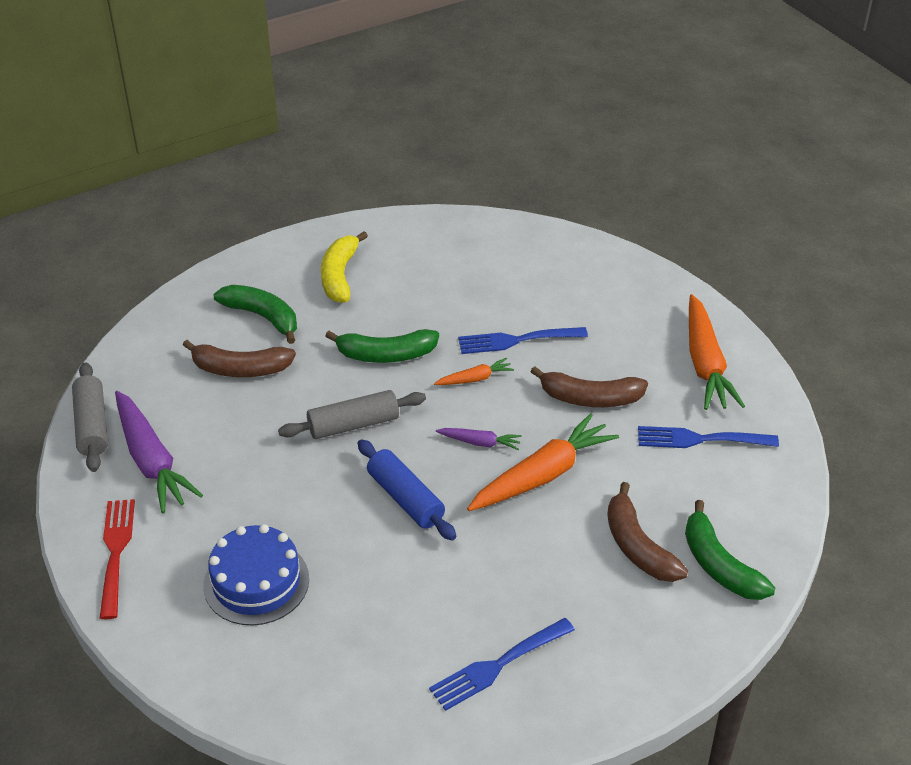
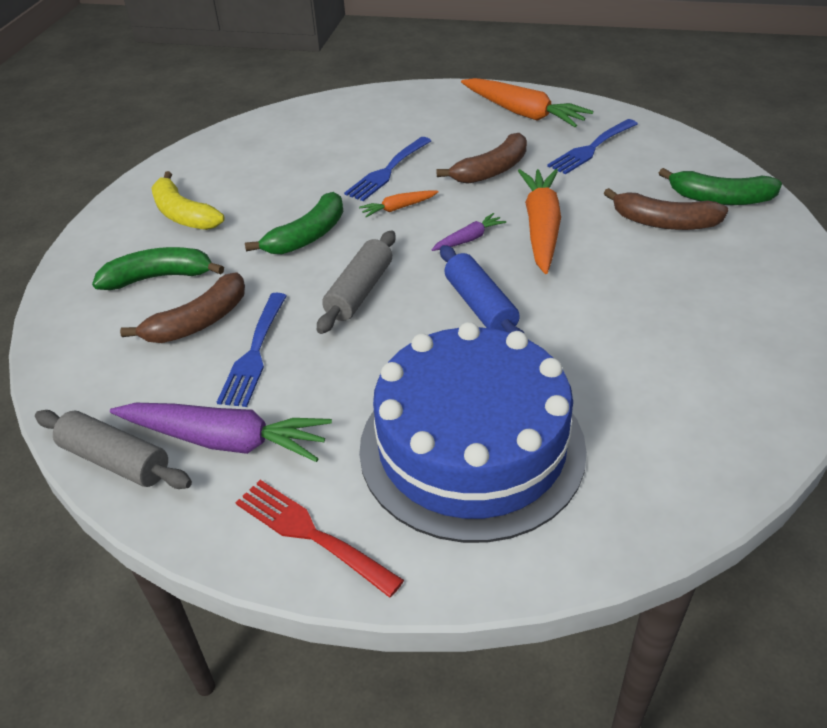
camera: 45 degrees left, 0 degrees up
blue cake [204,524,309,626] -> blue cake [359,322,587,543], size x1.79
blue rolling pin [358,439,456,541] -> blue rolling pin turned 60 degrees clockwise [440,245,526,335]
blue fork [429,618,575,711] -> blue fork moved to [217,293,287,407]
orange carrot [434,358,514,385] -> orange carrot turned 135 degrees counterclockwise [359,190,439,217]

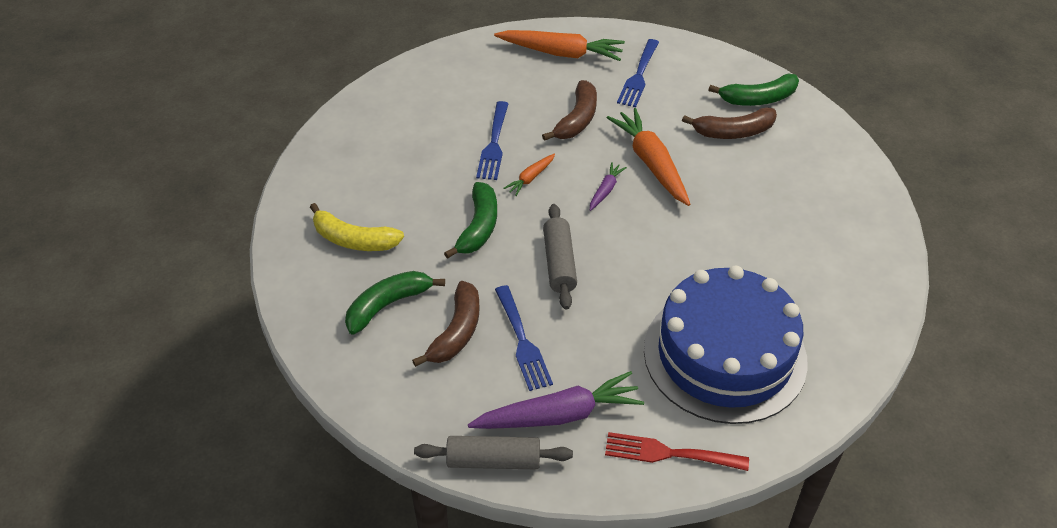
camera: 30 degrees left, 5 degrees up
blue rolling pin [440,245,526,335] -> none

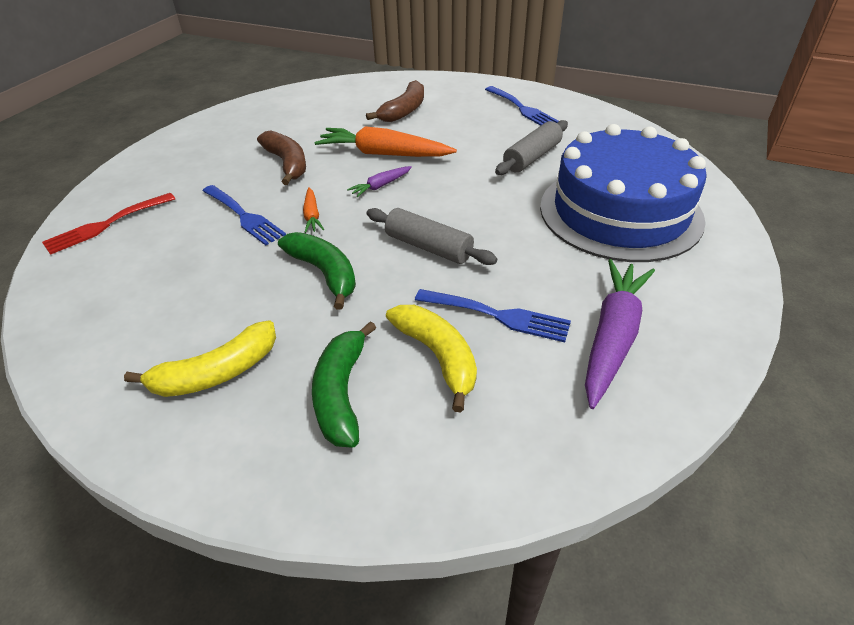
camera: 50 degrees left, 5 degrees down
brown banana [412,281,479,367] -> yellow banana [386,305,477,412]
grey rolling pin [414,436,573,470] -> grey rolling pin moved to [495,120,568,175]
orange carrot [494,30,625,61] -> none
purple carrot [590,162,627,211] -> purple carrot turned 105 degrees counterclockwise [347,166,412,197]
red fork [605,432,749,471] -> red fork moved to [42,193,175,255]
blue fork [617,39,659,107] -> blue fork moved to [485,86,558,126]
green banana [709,74,799,106] -> none

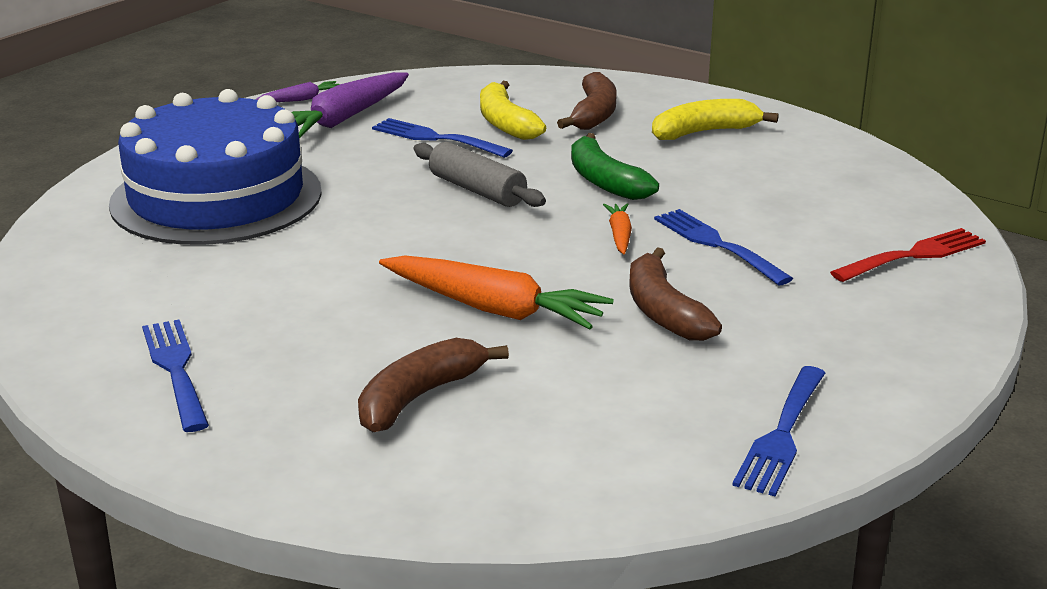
camera: 170 degrees left, 15 degrees down
green banana [312,321,376,448] -> brown banana [557,72,617,130]
purple carrot [347,166,412,197] -> purple carrot moved to [255,81,340,102]
grey rolling pin [495,120,568,175] -> none
none -> blue fork [732,366,825,496]

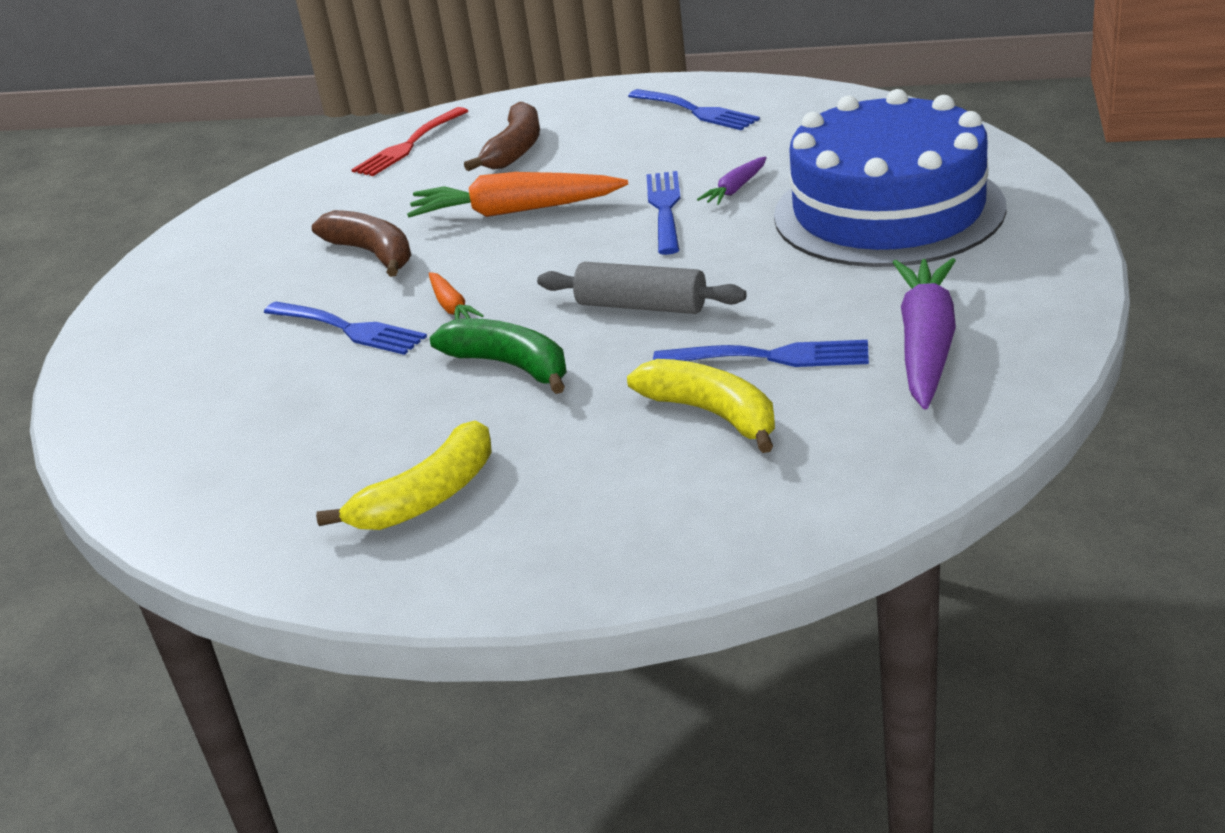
camera: 160 degrees right, 5 degrees up
purple carrot [255,81,340,102] -> purple carrot moved to [697,156,767,205]
brown banana [557,72,617,130] -> none
blue fork [732,366,825,496] -> blue fork moved to [647,171,681,255]
red fork [830,228,986,282] -> red fork moved to [351,107,468,176]

